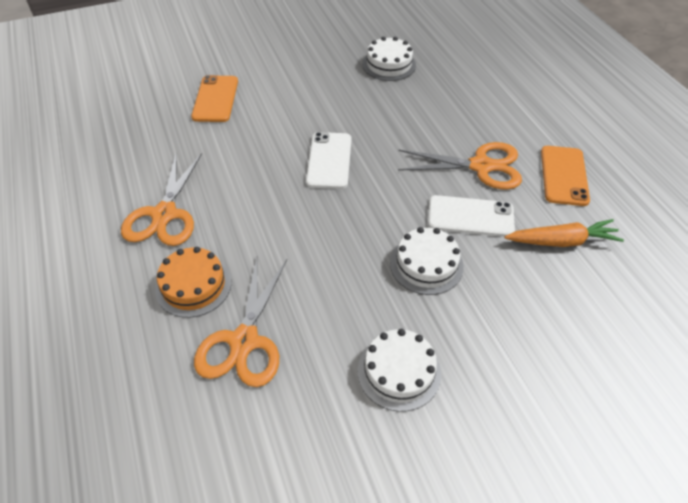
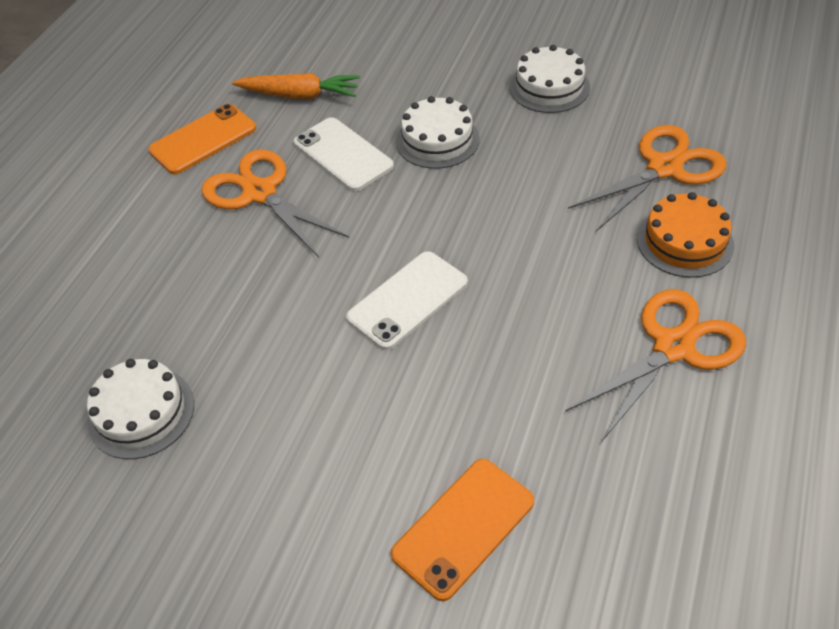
camera: 135 degrees left, 0 degrees up
orange carrot [505,219,624,247] -> orange carrot turned 150 degrees clockwise [232,73,360,99]

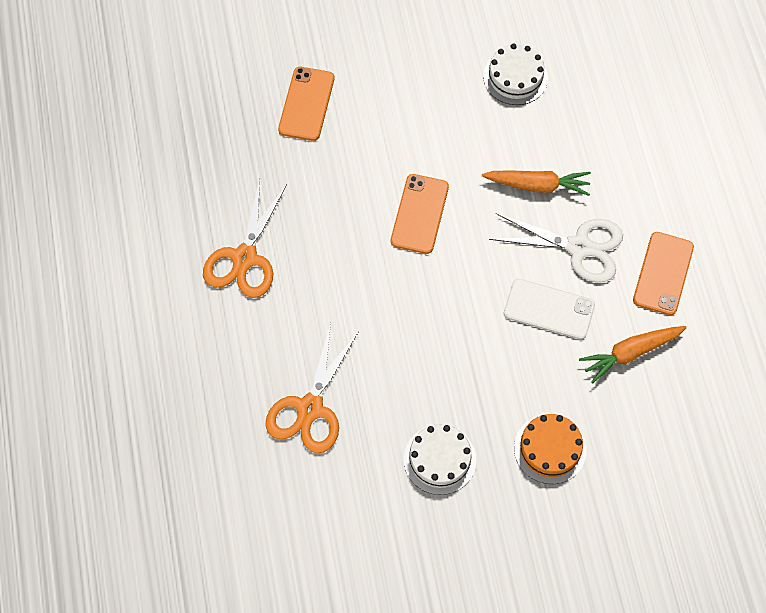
camera: 145 degrees right, 15 degrees up
orange scissors [201,150,349,257] -> white scissors [489,213,623,283]
white phone [346,251,468,350] -> orange phone [391,174,449,254]
white cake [396,96,480,169] -> none
orange cake [637,192,734,278] -> orange cake moved to [514,414,587,484]
none -> orange carrot [482,171,591,196]

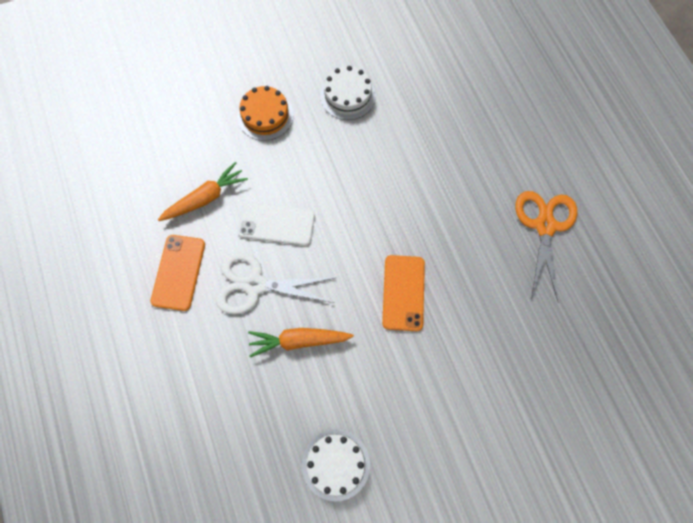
camera: 170 degrees right, 5 degrees up
orange scissors [265,323,359,453] -> none
orange phone [278,67,334,141] -> none

